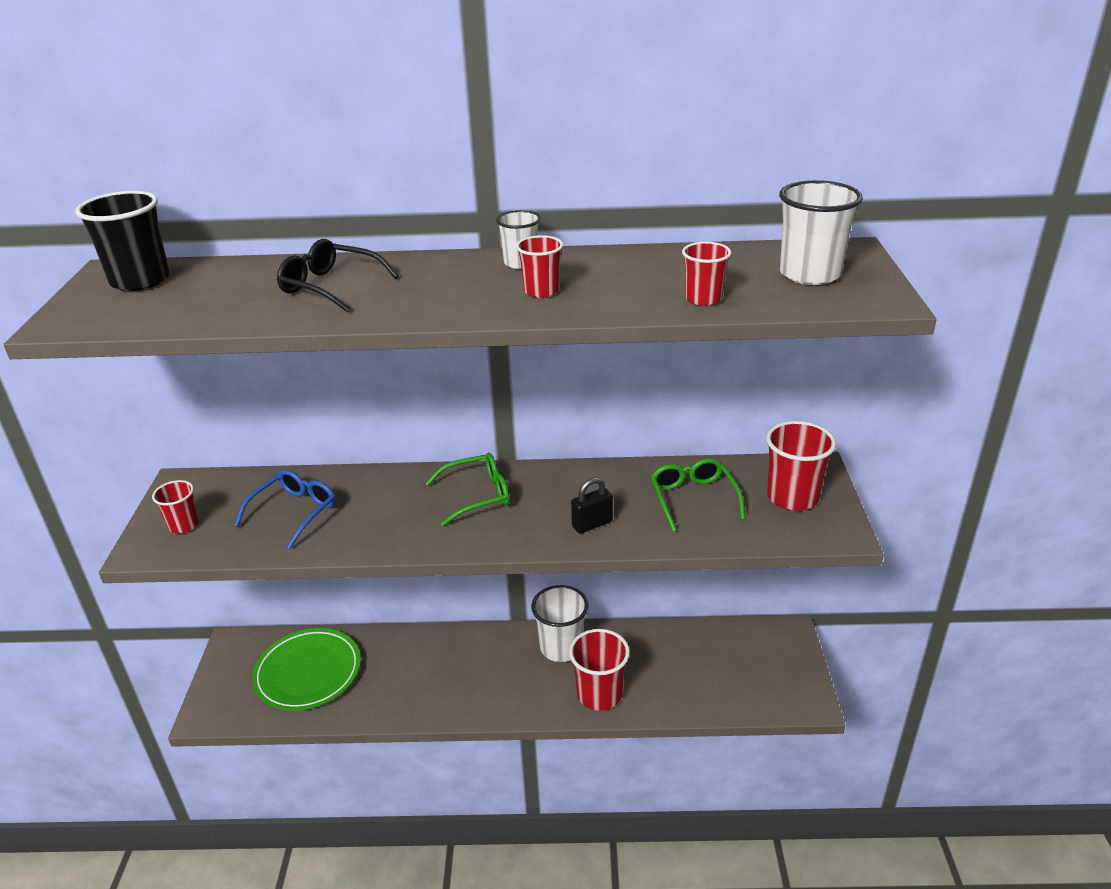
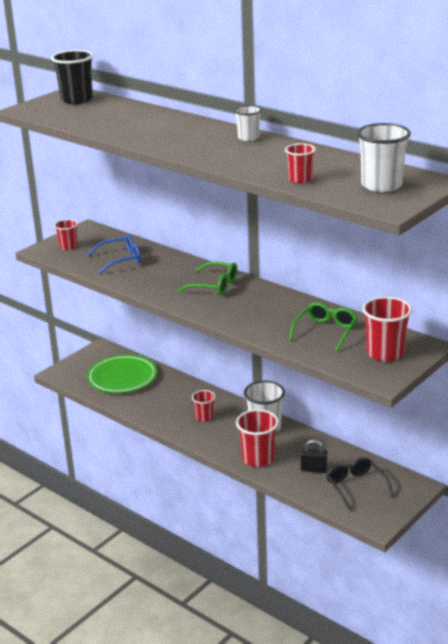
camera: 40 degrees right, 5 degrees down
black glasses [277,239,399,312] -> black glasses moved to [326,457,394,510]
red cup [516,235,563,298] -> red cup moved to [192,390,215,422]
black padlock [571,477,613,534] -> black padlock moved to [301,440,327,473]

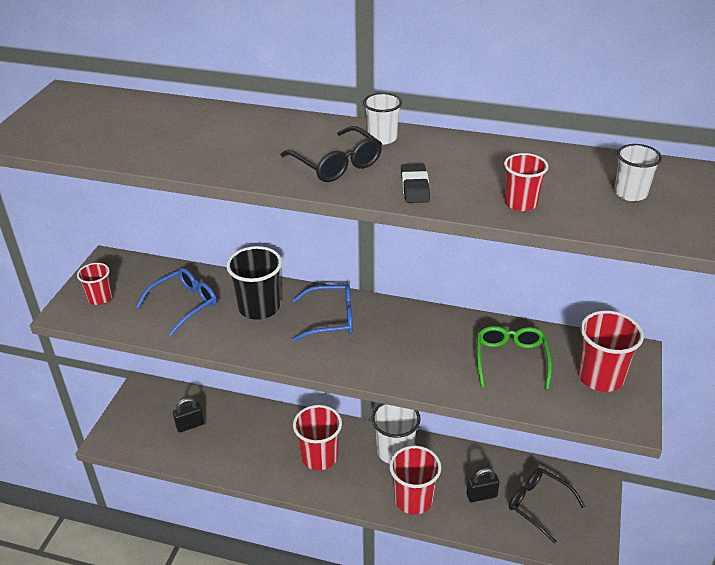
camera: 25 degrees left, 10 degrees up
black cup [51,50,93,104] -> black cup moved to [226,246,282,320]
green plate [87,355,157,393] -> black padlock [173,398,204,433]
green glasses [178,262,237,295] -> blue glasses [292,284,353,341]
red cup [192,390,215,422] -> red cup [293,405,342,470], size x1.69
white cup [357,123,411,192] -> white cup [614,144,662,201], size x0.59
none -> black glasses [280,126,382,182]
none -> black eraser [401,163,430,203]

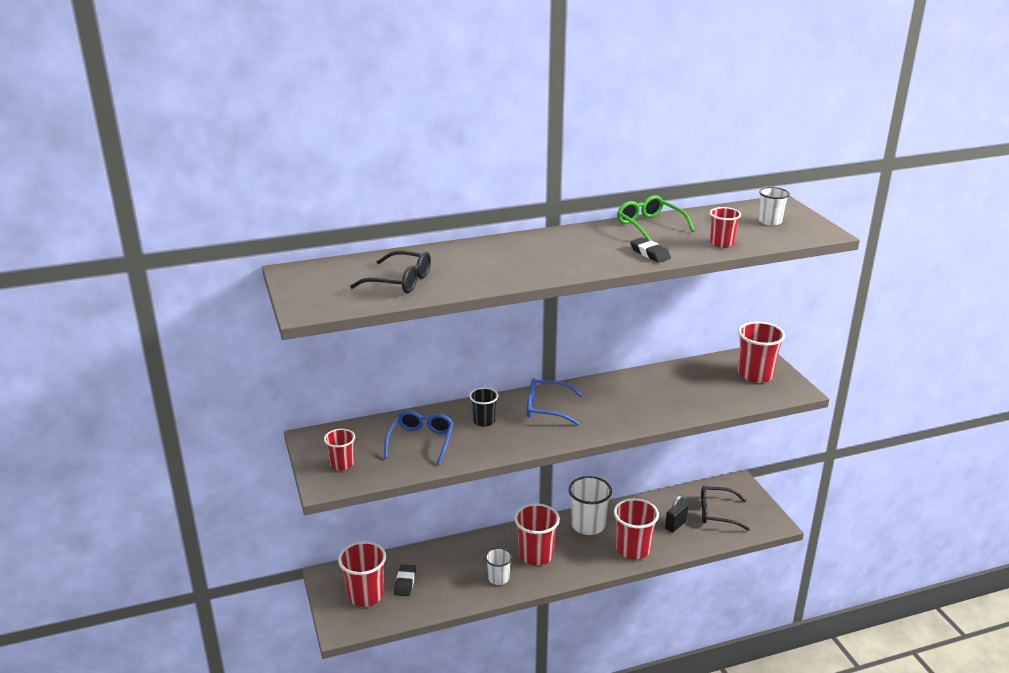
camera: 35 degrees left, 10 degrees down
black padlock [173,398,204,433] -> black eraser [394,564,416,596]
black cup [226,246,282,320] -> black cup [469,388,498,427], size x0.59
black glasses [280,126,382,182] -> black glasses moved to [350,251,431,293]
blue glasses [292,284,353,341] -> blue glasses turned 135 degrees counterclockwise [527,378,582,425]
white cup [363,93,402,145] -> white cup moved to [485,547,512,585]
green glasses [477,326,552,390] -> green glasses moved to [617,195,694,241]
none -> red cup [338,541,386,607]

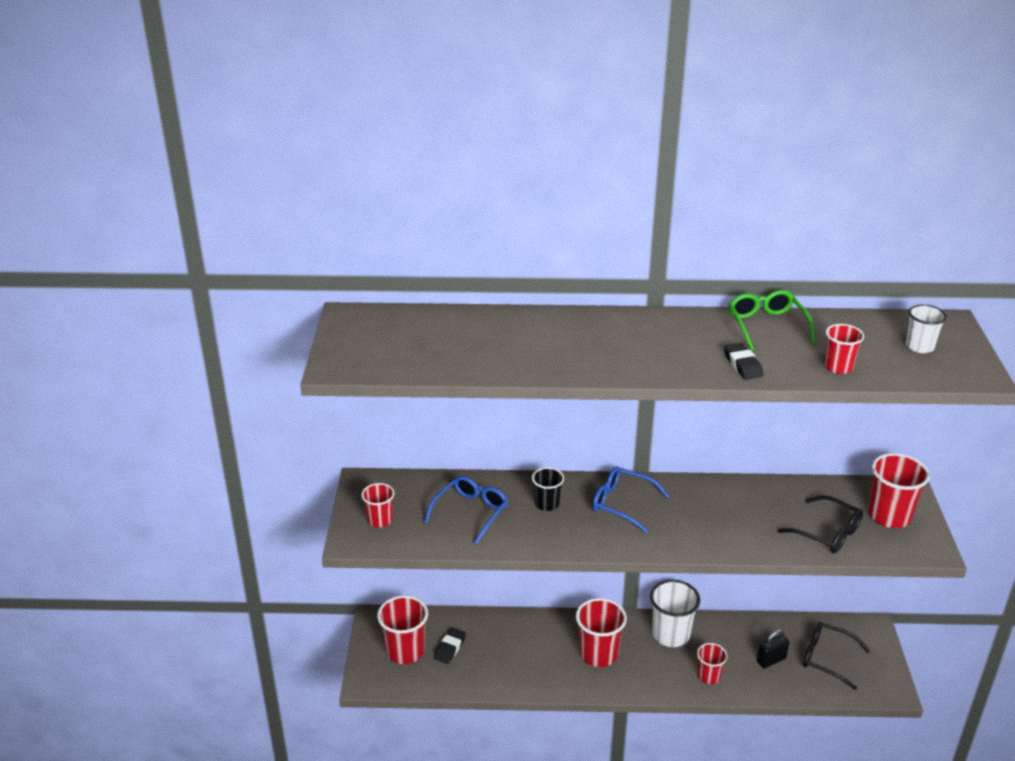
camera: 20 degrees right, 5 degrees up
black glasses [350,251,431,293] -> black glasses moved to [778,495,863,553]
white cup [485,547,512,585] -> none
red cup [614,498,659,560] -> red cup [697,643,728,685], size x0.59

